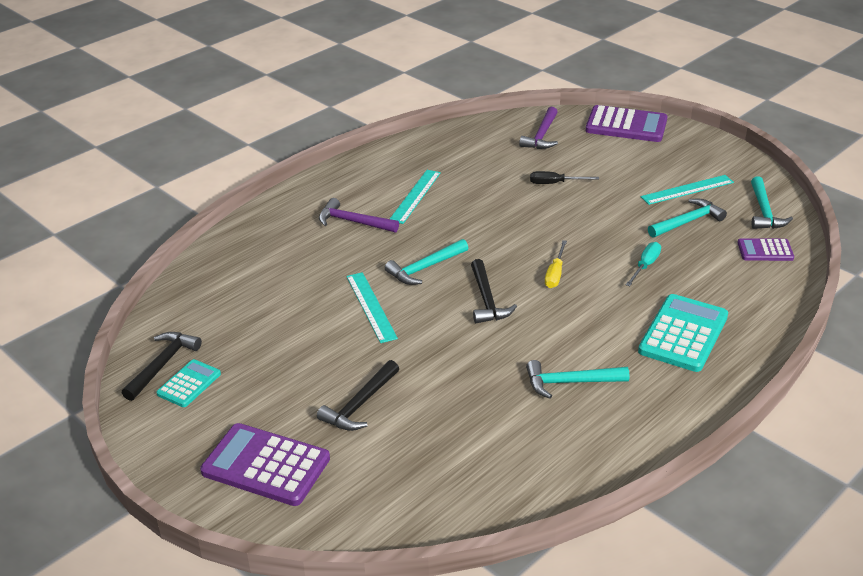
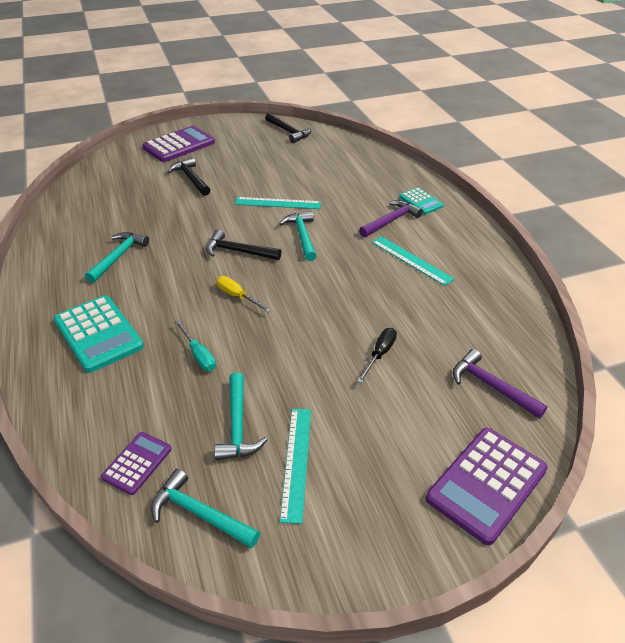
camera: 115 degrees right, 5 degrees up
turquoise calculator [157,359,221,407] -> turquoise calculator moved to [399,187,444,214]

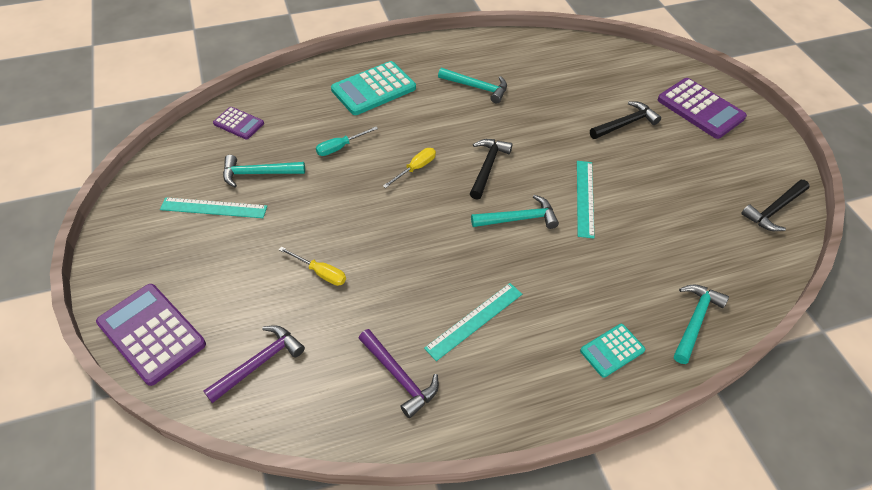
camera: 90 degrees right, 10 degrees up
turquoise hammer [151,469,260,548] -> turquoise hammer moved to [674,284,729,364]
black screwdriver [357,328,397,383] -> yellow screwdriver [279,246,346,286]
purple hammer [359,200,423,237] -> purple hammer moved to [358,329,439,418]

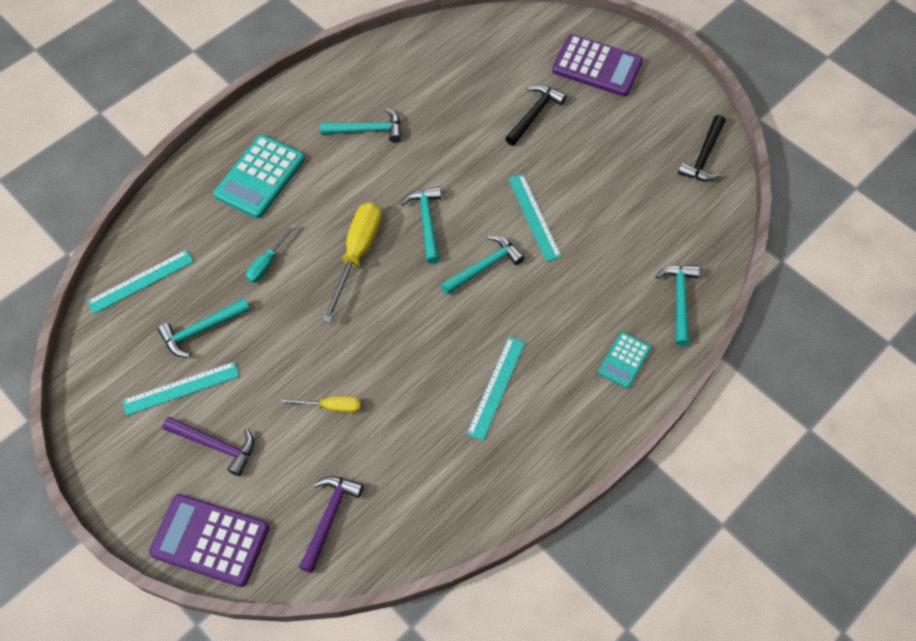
camera: 25 degrees left, 10 degrees up
purple calculator [213,107,264,139] -> turquoise ruler [87,250,194,314]
purple hammer [358,329,439,418] -> purple hammer moved to [162,417,254,476]
yellow screwdriver [383,148,436,188] -> yellow screwdriver [322,202,382,323], size x1.83
black hammer [470,139,513,200] -> turquoise hammer [401,187,441,264]

